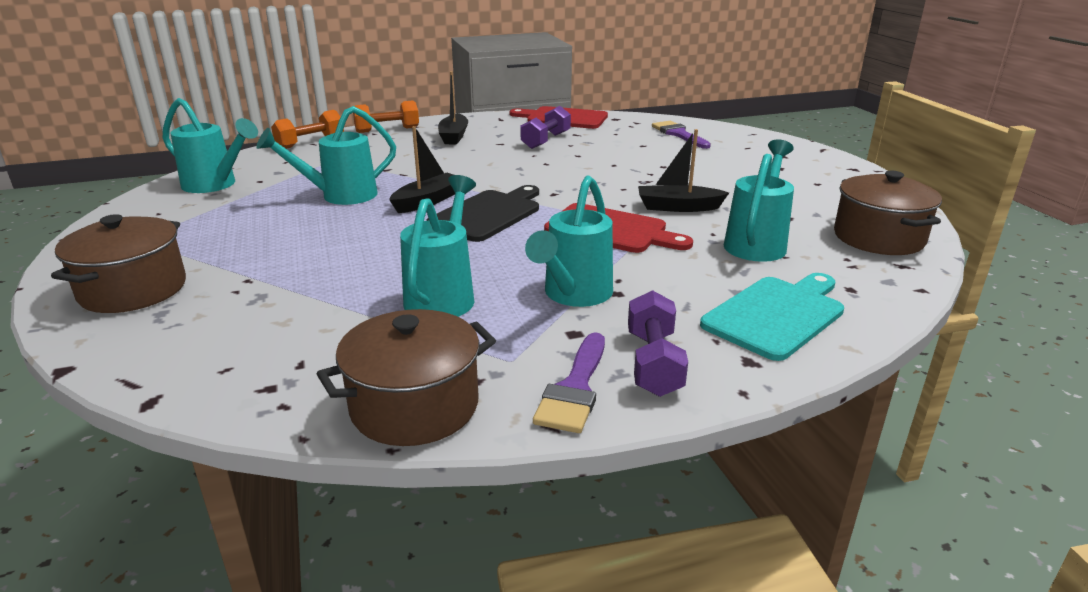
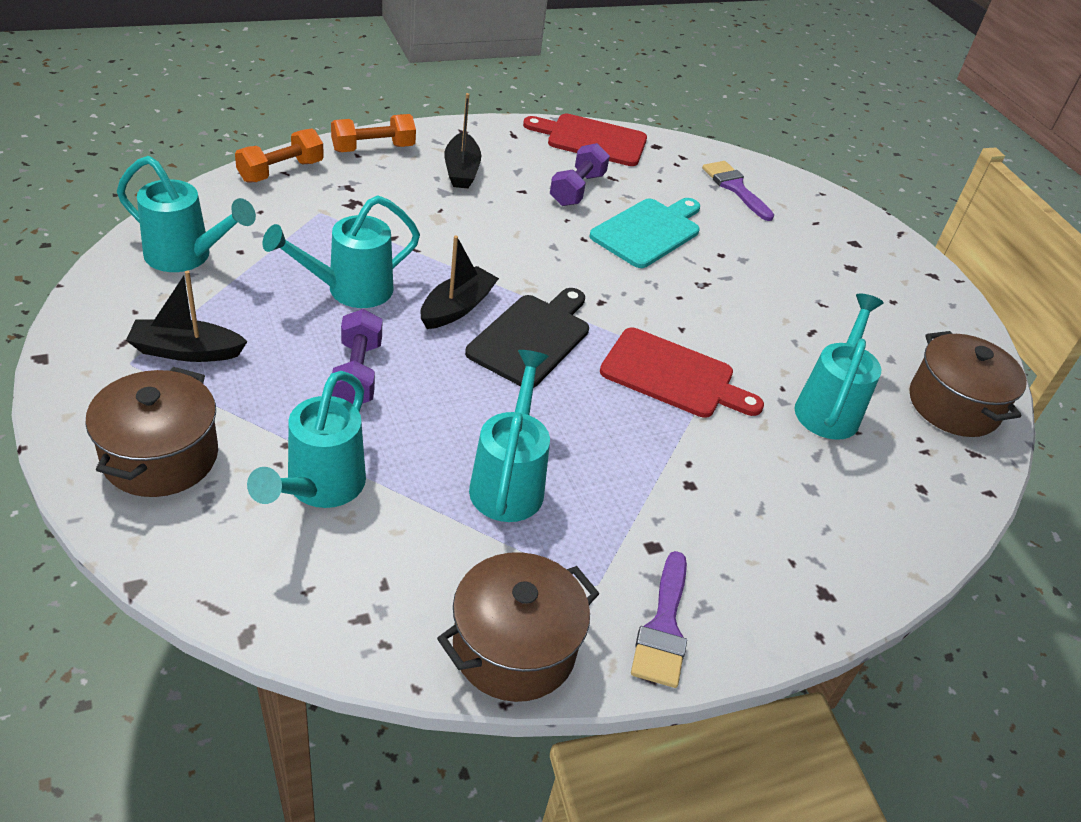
camera: 10 degrees left, 15 degrees up
turquoise watering can [525,175,613,307] -> turquoise watering can moved to [247,371,366,508]
purple dumbbell [628,290,688,397] -> purple dumbbell moved to [332,309,382,404]
black boat [638,129,729,212] -> black boat moved to [126,271,248,362]
turquoise cutting board [700,273,844,361] -> turquoise cutting board moved to [589,198,700,268]

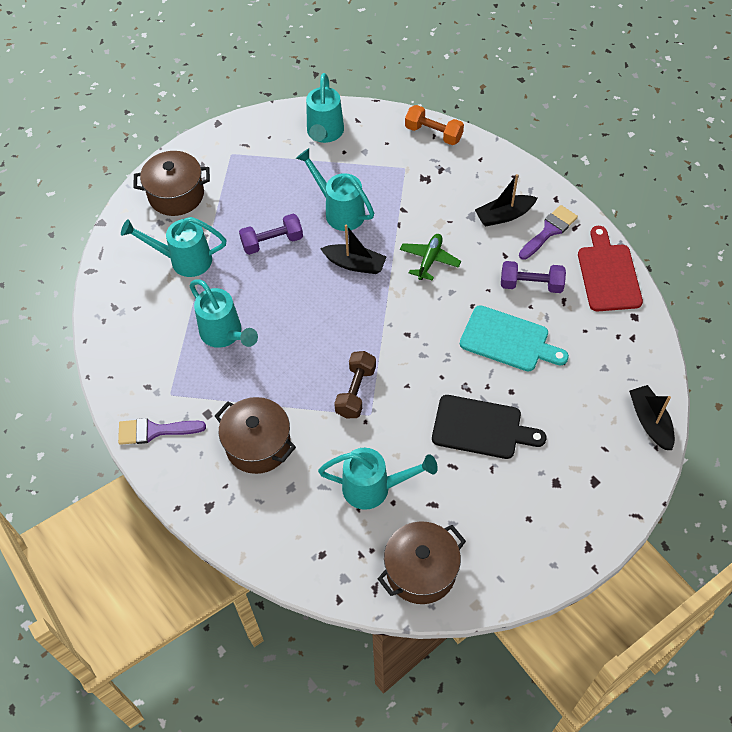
camera: 80 degrees right, 15 degrees up
black boat [126,271,248,362] -> black boat moved to [629,385,675,450]
orange dumbbell [331,114,416,152] -> none
brown pot [437,552,600,702] -> brown pot moved to [215,397,296,474]
black cutting board [465,288,589,388] -> black cutting board moved to [432,395,546,459]
turquoise watering can [469,350,550,522] -> turquoise watering can turned 60 degrees clockwise [189,280,258,348]
red cutting board [600,328,764,418] -> brown dumbbell [334,351,376,418]
purple brush [702,161,774,221] -> purple brush moved to [519,205,578,260]
none -> green plane [400,234,461,281]

